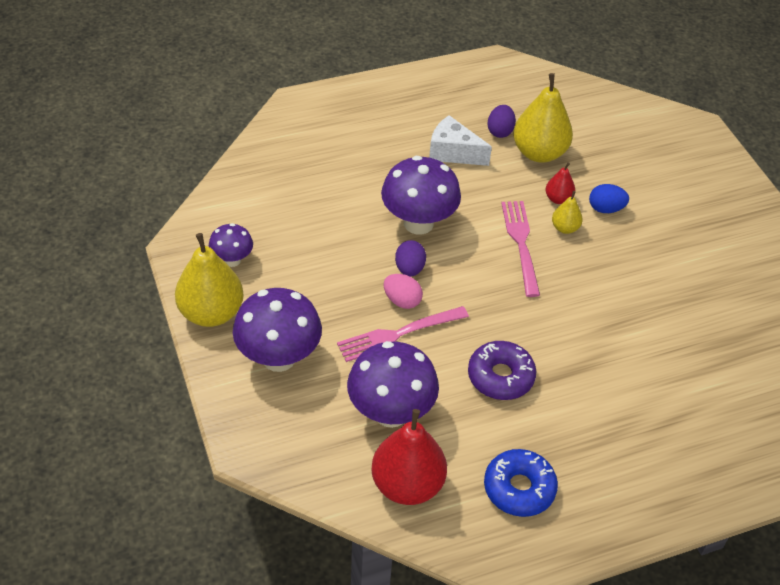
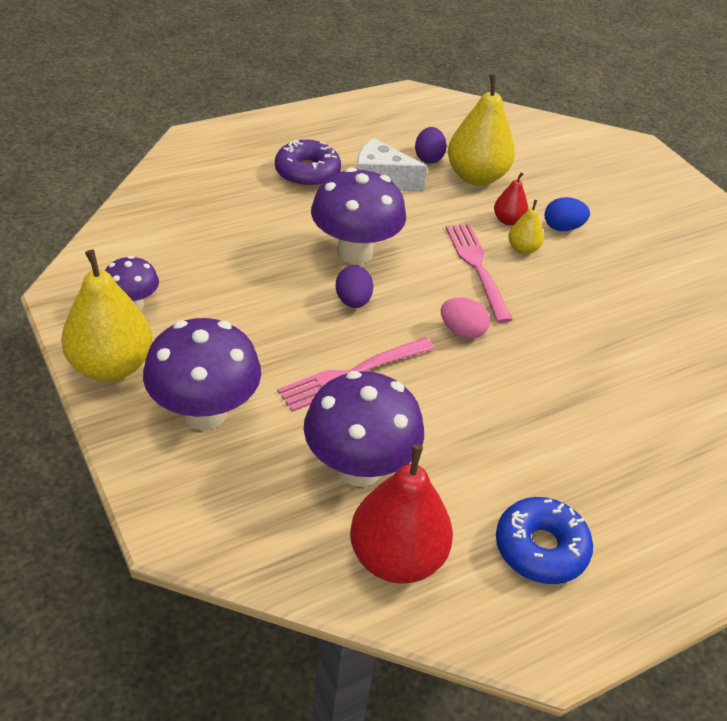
camera: 10 degrees left, 5 degrees down
pink egg [384,274,423,309] -> pink egg moved to [441,298,490,339]
purple donut [468,341,536,400] -> purple donut moved to [275,140,341,187]

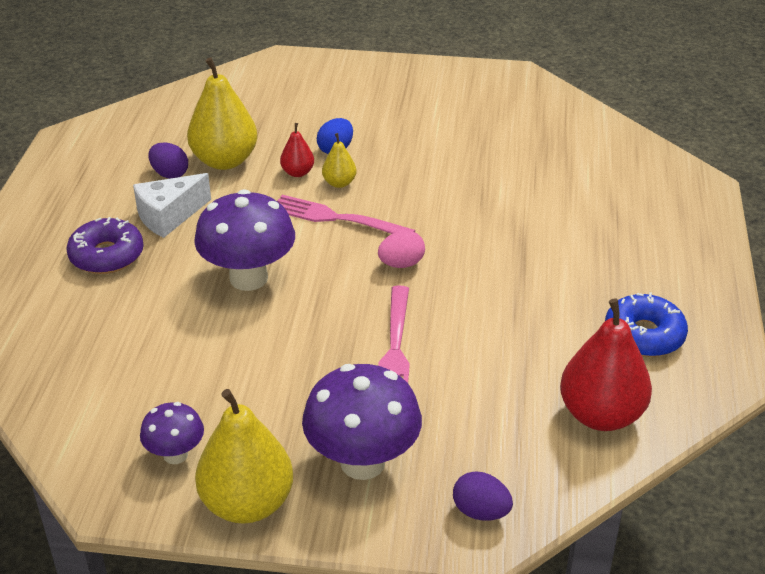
camera: 50 degrees left, 5 degrees down
purple mushroom [304,371,424,487] -> none
purple egg [336,265,373,308] -> purple egg moved to [453,471,513,521]

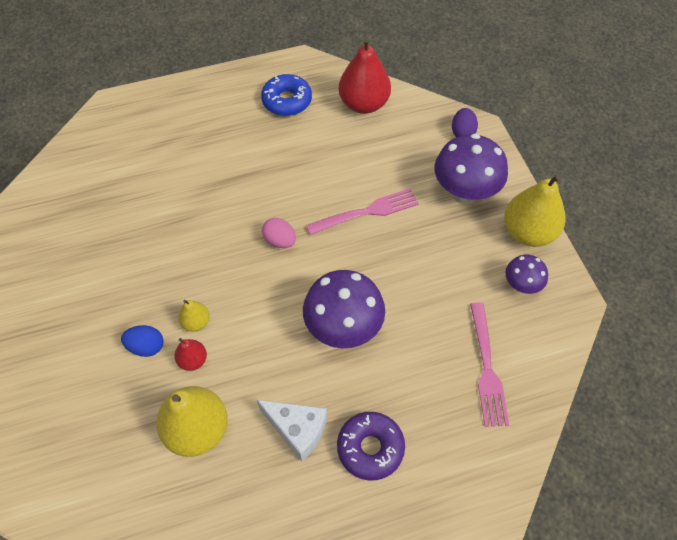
camera: 115 degrees left, 20 degrees up
purple egg [148,142,188,179] -> none
pink fork [277,195,415,234] -> pink fork moved to [470,303,509,427]

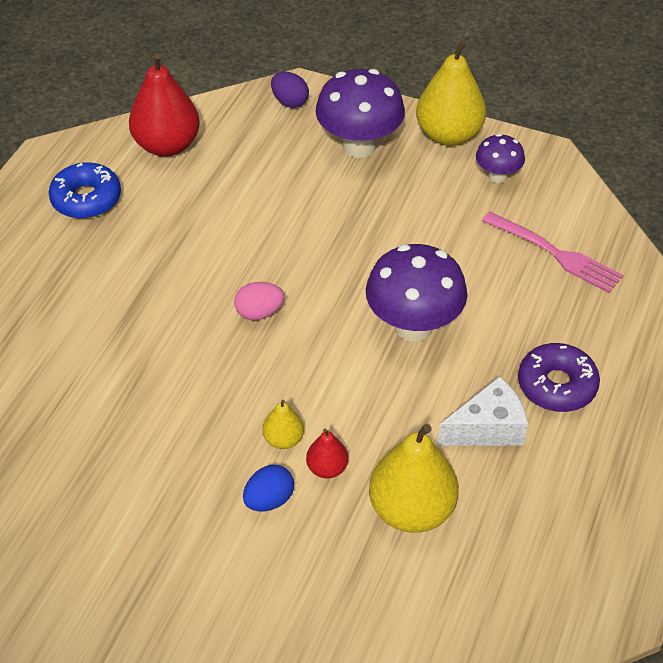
camera: 50 degrees left, 10 degrees down
pink fork [306,188,419,235] -> none

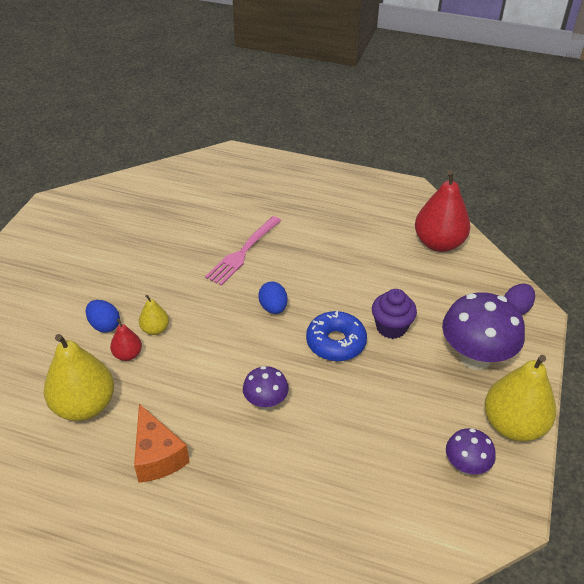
camera: 85 degrees right, 5 degrees down
blue donut [49,162,121,219] -> blue donut moved to [306,311,367,361]
pink egg [234,282,284,320] -> blue egg [258,281,288,314]
purple mushroom [366,244,468,342] -> purple mushroom [243,366,289,410], size x0.54
white cheese [437,376,528,446] -> orange cheese [134,404,190,483]
pink fork [482,212,623,293] -> pink fork moved to [205,216,281,286]
purple donut [518,343,600,412] -> none
none -> purple cupcake [372,289,417,339]

